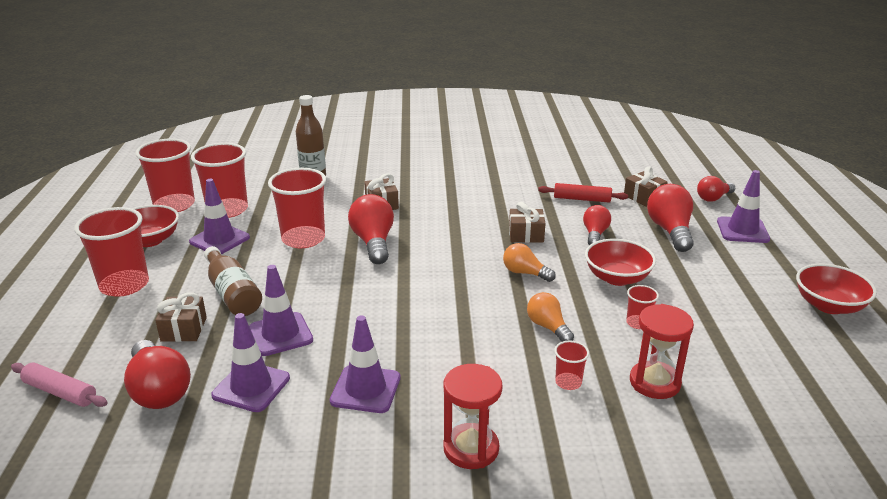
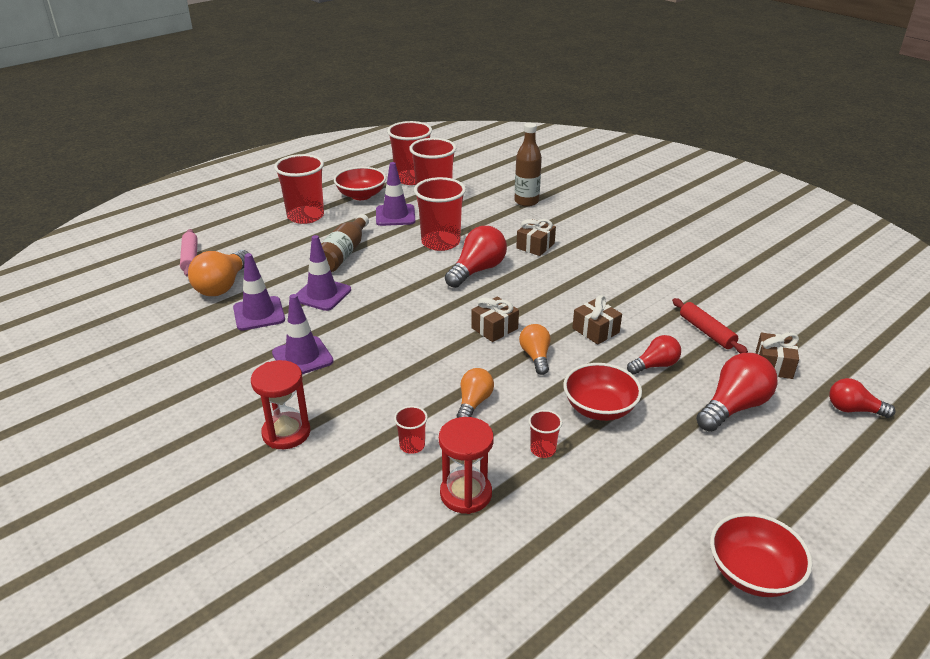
camera: 50 degrees right, 5 degrees up
red light bulb [124,340,191,409] -> orange light bulb [188,250,249,296]
brown gift [155,292,207,342] -> brown gift moved to [471,297,519,342]
purple traffic cone [717,170,770,243] -> none

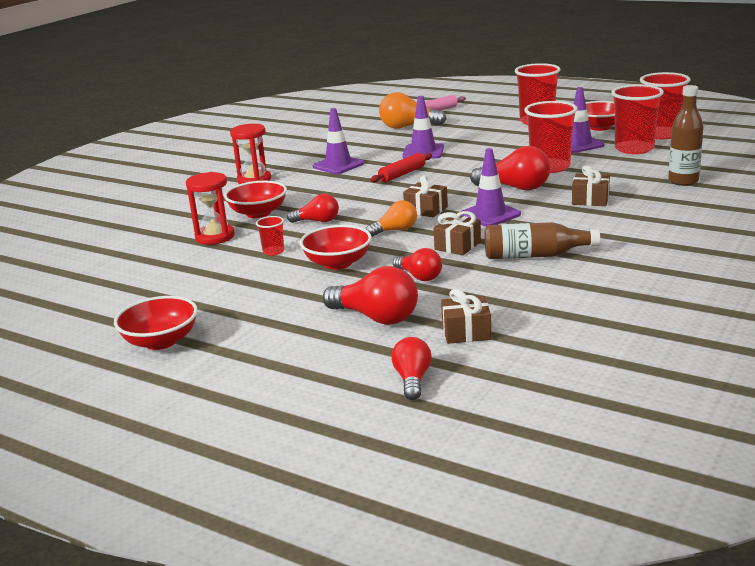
camera: 75 degrees right, 10 degrees down
purple traffic cone [233,253,285,331] -> purple traffic cone moved to [461,148,521,227]
brown bottle [321,214,369,272] -> brown bottle moved to [485,222,600,259]
red cup [394,406,428,454] -> red bowl [224,181,287,218]
orange light bulb [457,368,494,418] -> red light bulb [287,194,339,223]
red rolling pin [672,298,748,353] -> red rolling pin moved to [370,153,432,182]

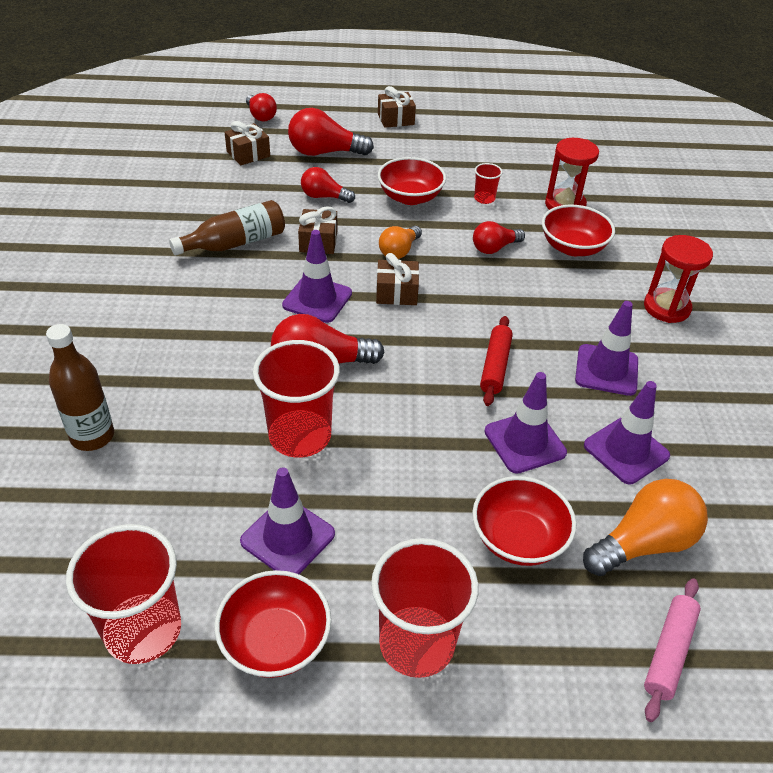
camera: 145 degrees right, 20 degrees up
red bowl [114,296,198,350] -> red bowl moved to [472,476,576,566]
brown gift [572,165,610,206] -> brown gift moved to [378,86,416,128]
red cup [611,84,664,154] -> none
none -> purple traffic cone [584,381,670,484]

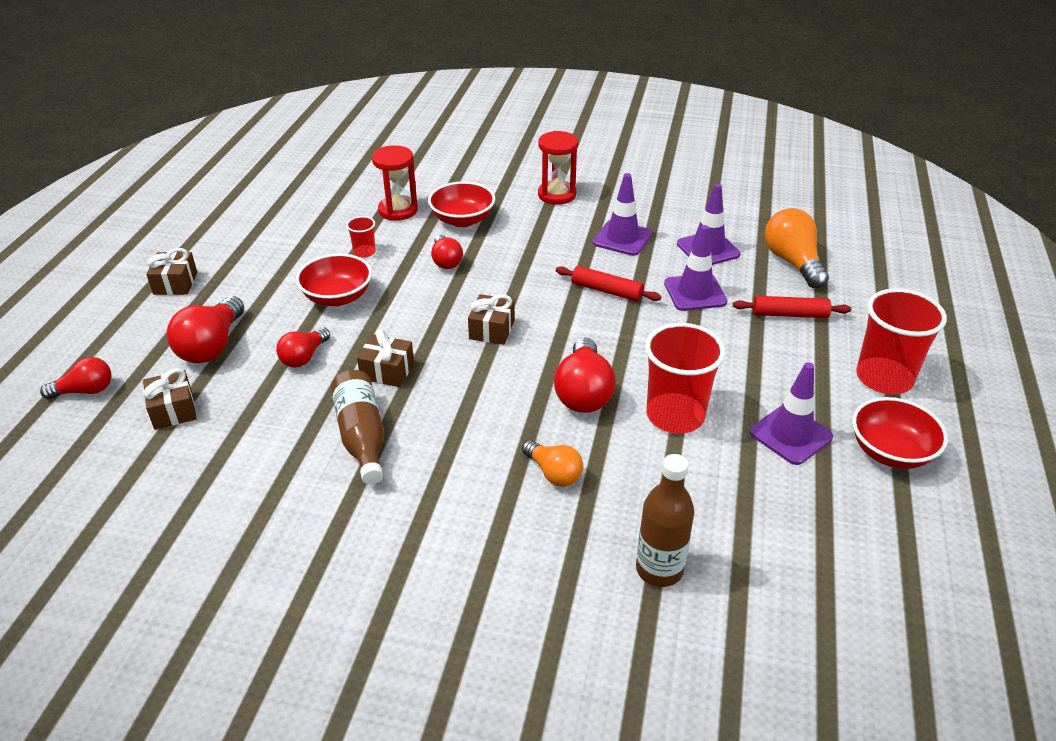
camera: 75 degrees left, 5 degrees down
red cup [66,524,181,664] -> none
purple traffic cone [282,230,352,323] -> none
orange light bulb [379,226,422,259] -> orange light bulb moved to [522,440,583,486]
red bowl [472,476,576,566] -> red rolling pin [733,296,851,318]
pink rolling pin [644,578,701,722] -> none

